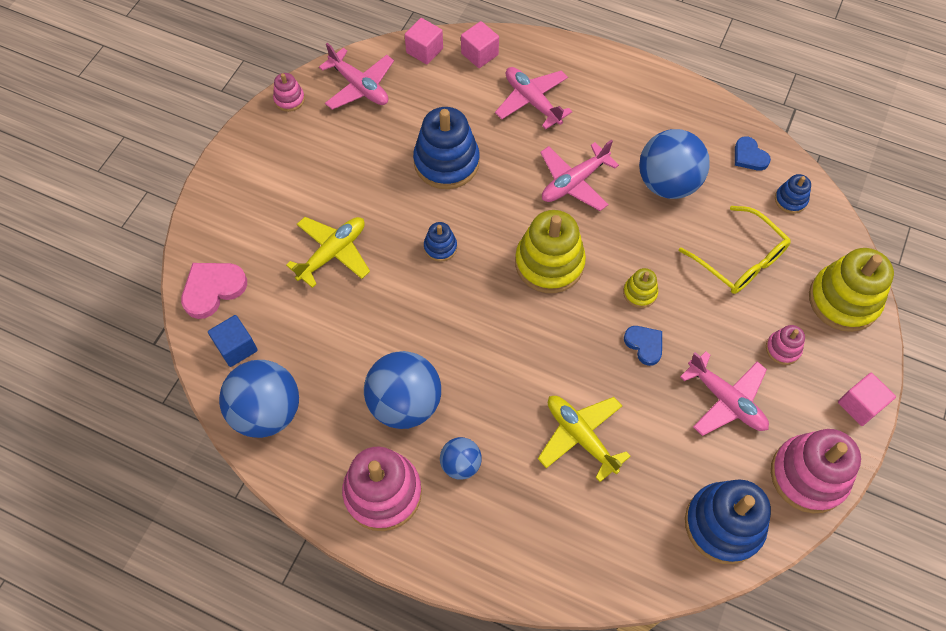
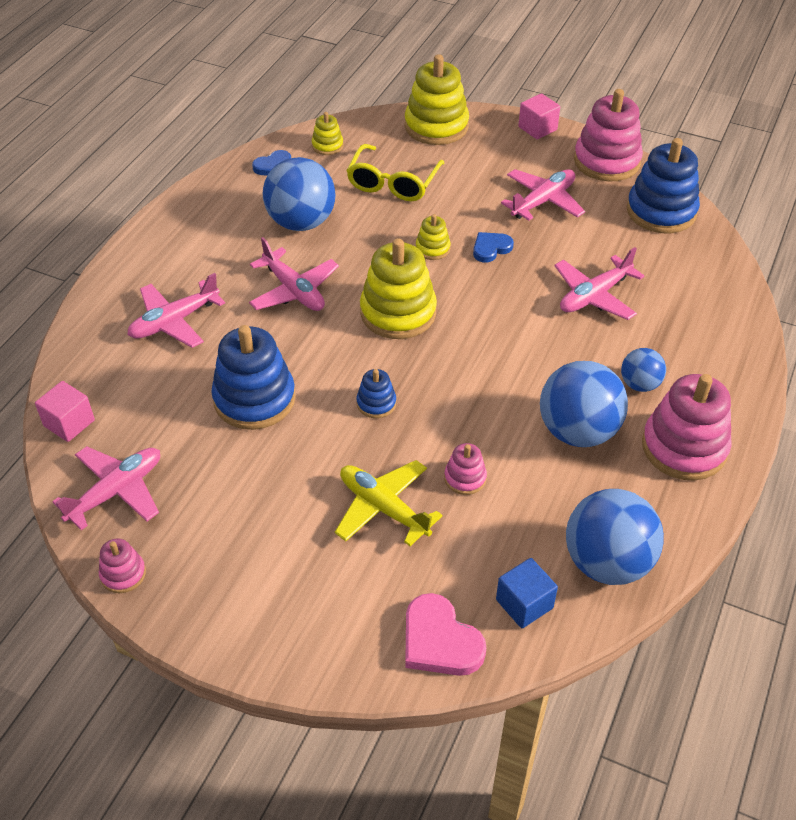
camera: 90 degrees left, 15 degrees down
pink cube [461,21,499,68] -> none
yellow plane [538,396,631,482] -> pink plane [554,247,644,320]
yellow glasses [679,206,791,294] -> yellow glasses turned 150 degrees clockwise [346,144,444,201]
pink stacking toy [766,325,805,365] -> pink stacking toy moved to [444,443,487,495]
blue stacking toy [775,174,811,214] -> yellow stacking toy [312,112,344,155]

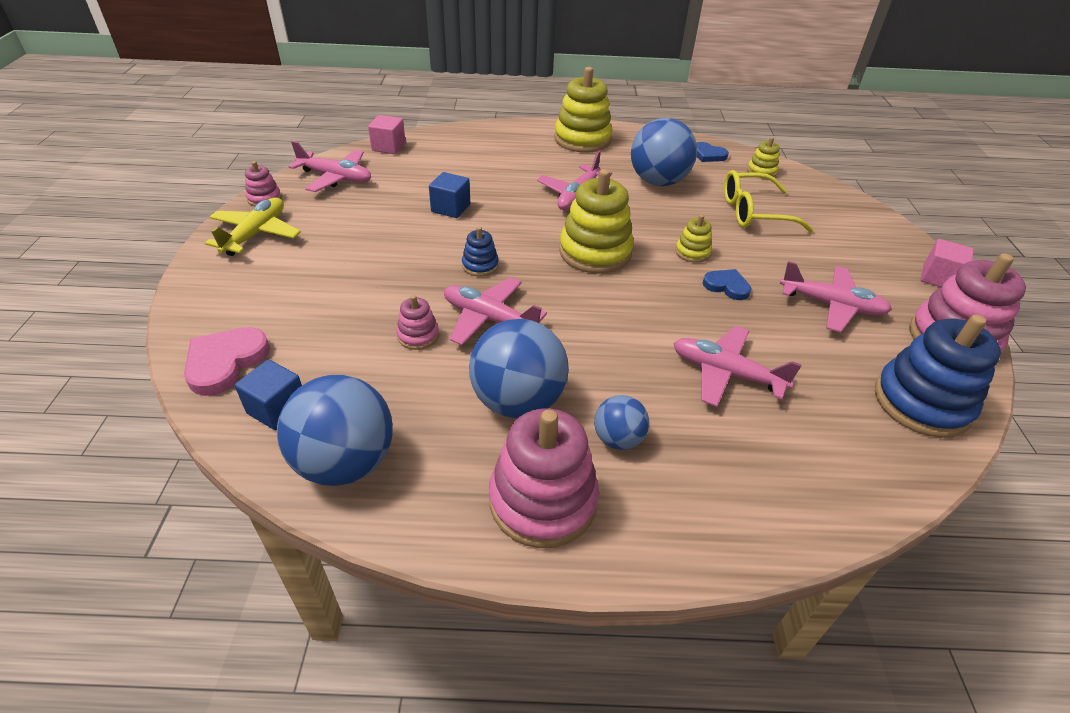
camera: 65 degrees right, 5 degrees down
pink plane [127,273,225,348] -> pink plane moved to [444,277,547,345]
blue stacking toy [211,325,296,430] -> blue cube [429,172,470,218]
yellow plane [335,460,443,546] -> yellow plane moved to [205,198,301,256]
yellow stacking toy [405,54,469,145] -> yellow stacking toy moved to [554,67,613,153]

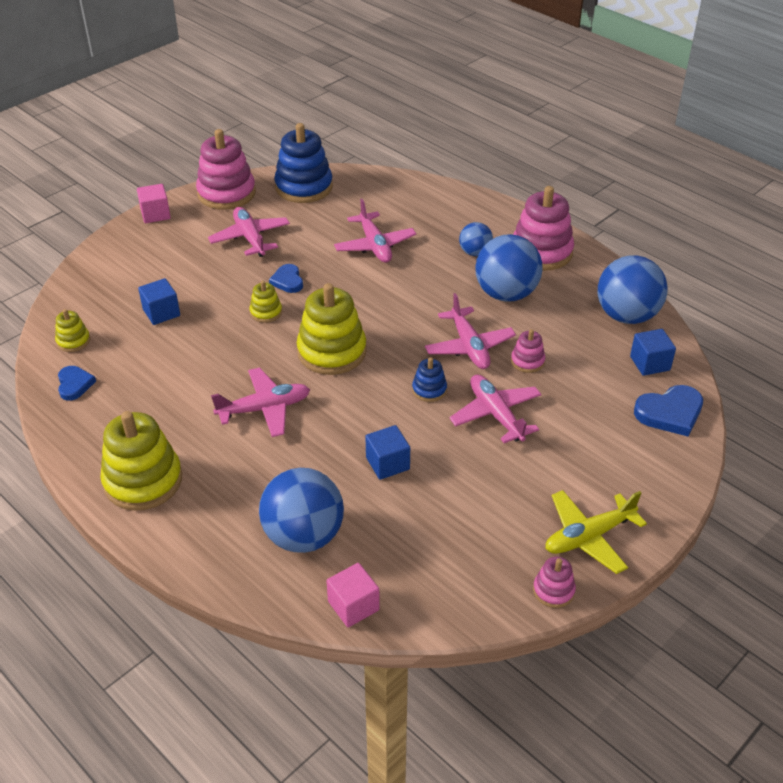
camera: 135 degrees left, 0 degrees up
pink heart [184,327,270,396] -> blue heart [634,385,703,437]
pink plane [288,141,371,192] -> pink plane moved to [449,374,542,443]
blue ball [631,118,697,186] -> blue ball moved to [259,468,344,553]
yellow glasses [724,170,813,233] -> blue cube [138,278,180,325]

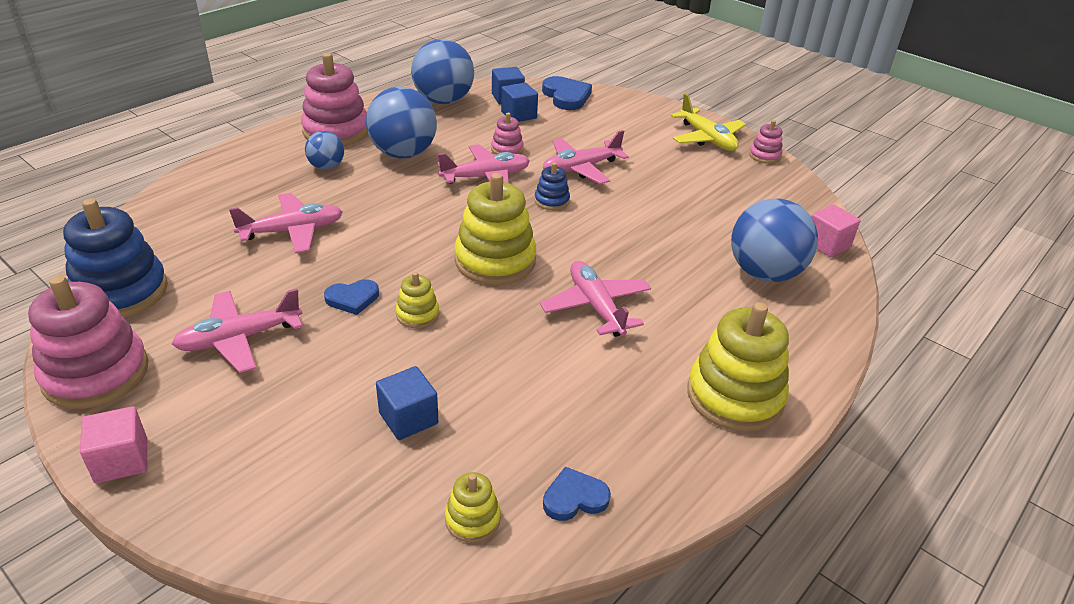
camera: 95 degrees left, 5 degrees down
blue cube [365,425,410,480] -> blue cube moved to [501,82,538,122]

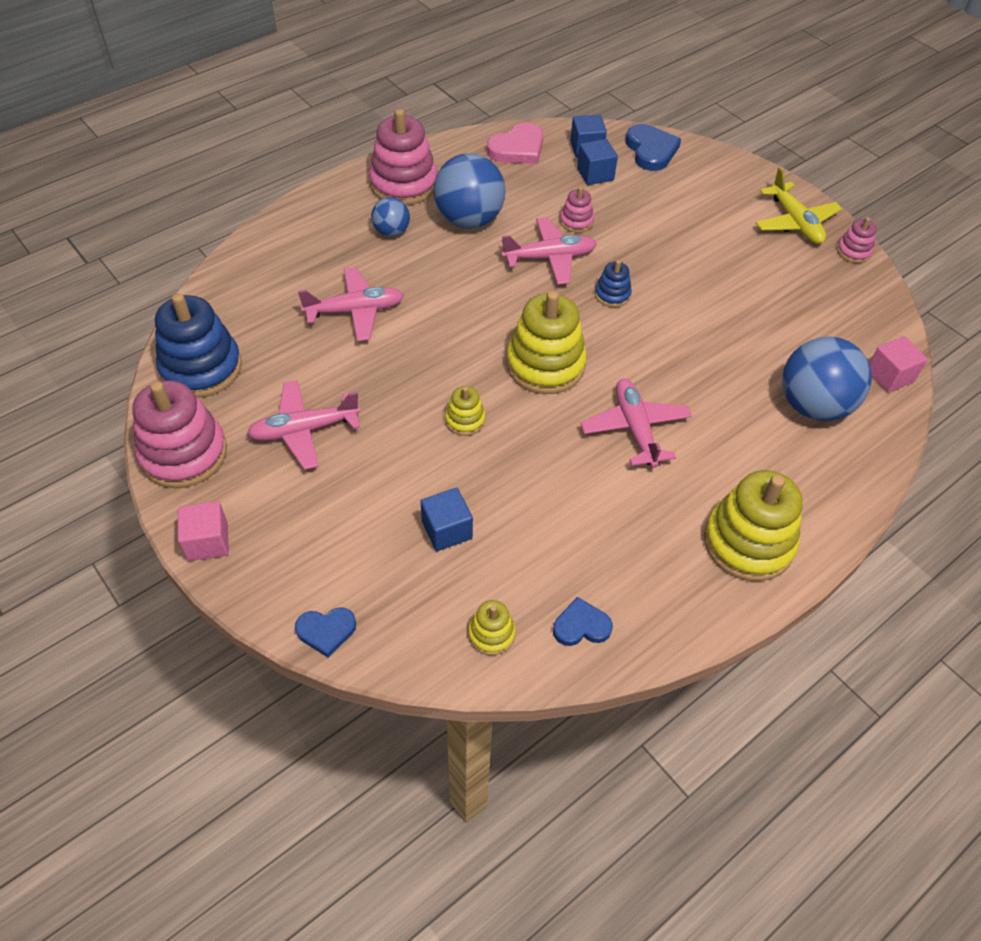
camera: 10 degrees right, 15 degrees up
blue heart [324,279,379,315] -> blue heart moved to [295,607,356,657]
blue ball [411,39,474,104] -> pink heart [487,122,543,164]
pink plane [543,130,629,184] -> none

